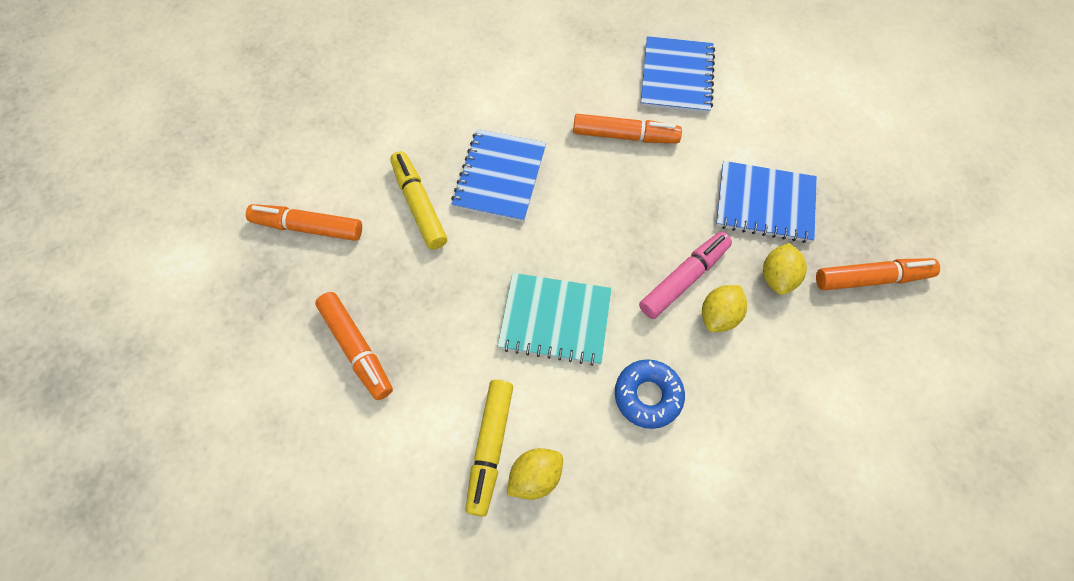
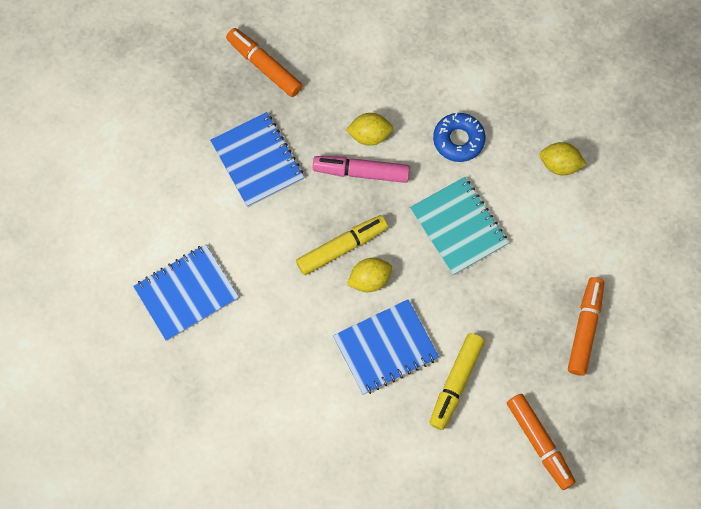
camera: 130 degrees left, 5 degrees up
yellow marker [466,380,513,517] -> yellow marker moved to [296,215,388,275]
orange marker [573,114,682,143] -> none
yellow lemon [763,243,807,295] -> yellow lemon moved to [347,258,392,292]

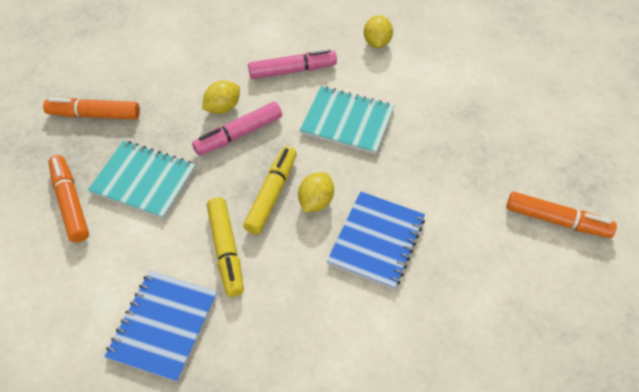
camera: 40 degrees left, 15 degrees down
blue notebook [210,112,304,207] -> turquoise notebook [88,141,196,219]
yellow marker [429,333,485,430] -> yellow marker moved to [207,197,244,297]
blue donut [433,113,486,162] -> pink marker [248,49,337,79]
yellow lemon [540,142,587,175] -> yellow lemon turned 60 degrees counterclockwise [364,15,393,48]
orange marker [568,277,604,376] -> orange marker moved to [49,155,89,243]

